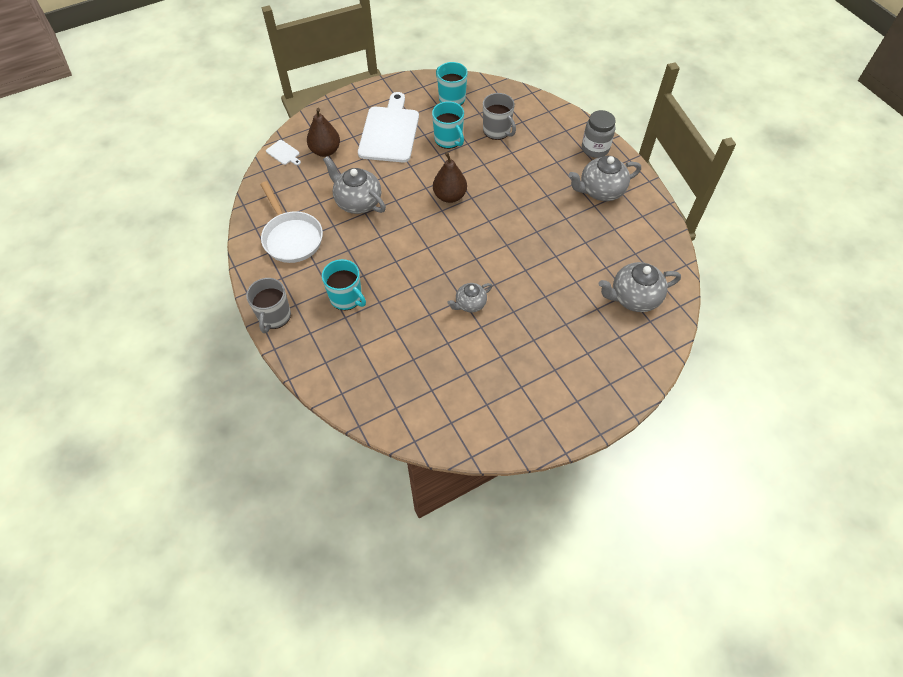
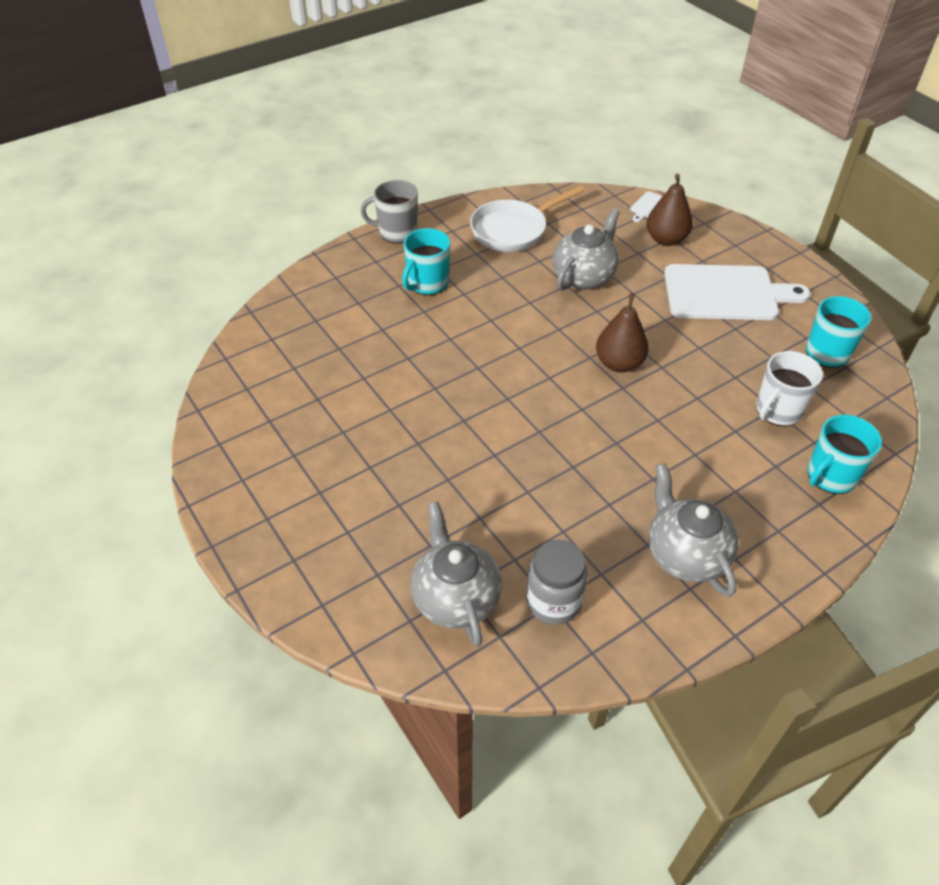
camera: 85 degrees right, 10 degrees down
turquoise mug [432,101,464,149] -> turquoise mug moved to [808,415,882,494]
grey teapot [447,283,493,312] -> none
grey mug [483,93,516,140] -> white mug [756,351,823,426]
grey jar [582,110,616,158] -> grey jar moved to [526,540,588,625]

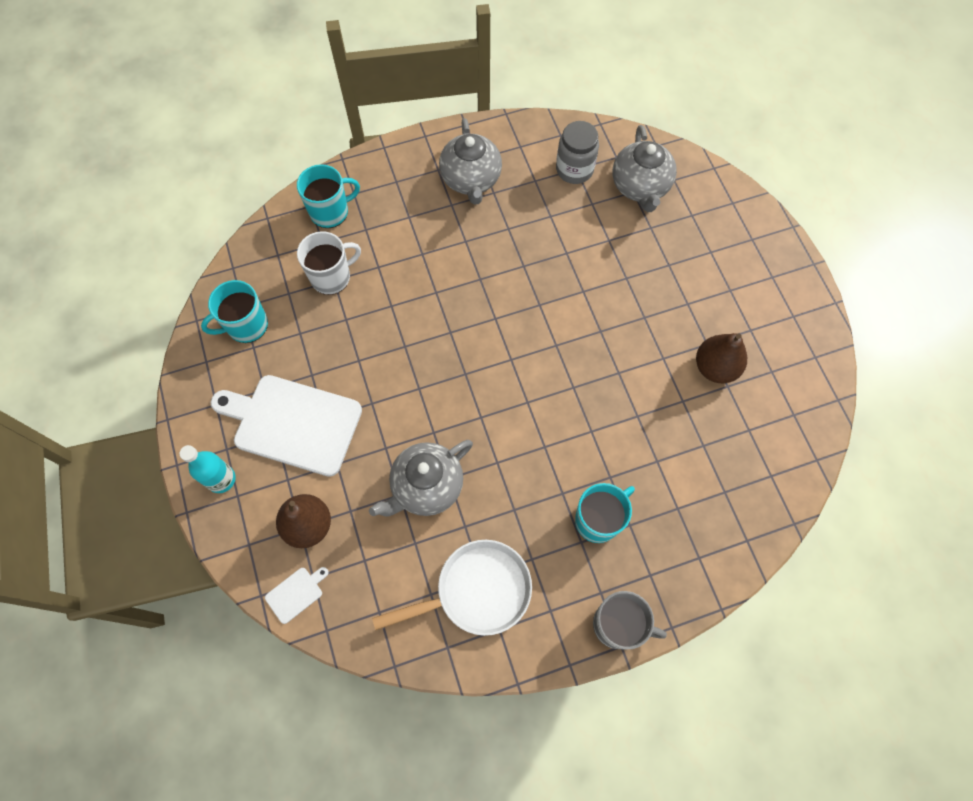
camera: 165 degrees left, 20 degrees up
brown pear [596,293,649,373] -> brown pear moved to [696,333,747,383]
none -> turquoise bottle [179,445,236,493]

